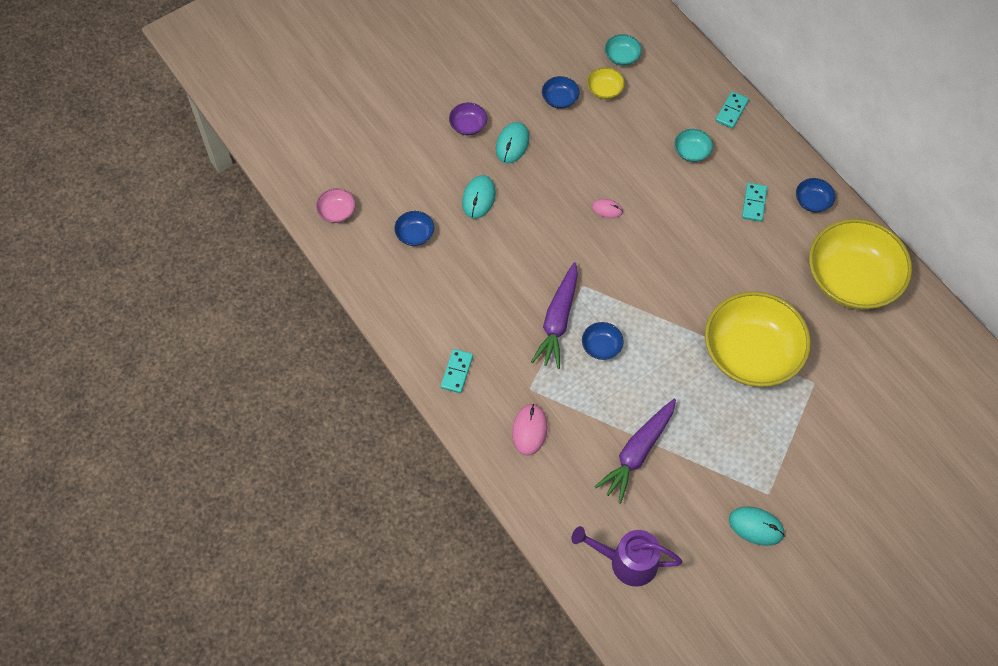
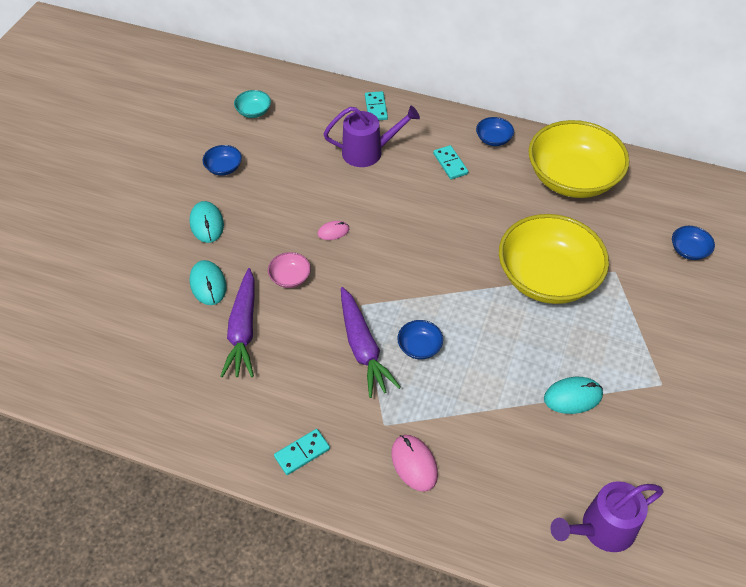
camera: 35 degrees left, 10 degrees down
pink bowl [316,188,356,223] -> pink bowl moved to [268,252,311,288]
blue bowl [394,211,434,246] -> blue bowl moved to [672,226,715,260]
turquoise domino [441,349,473,393] -> turquoise domino turned 75 degrees clockwise [274,429,330,475]
purple bowl [449,103,487,135] -> none
yellow bowl [587,67,625,99] -> none
purple carrot [594,399,676,504] -> purple carrot moved to [220,268,255,377]
turquoise bowl [674,129,713,162] -> purple watering can [323,106,420,167]
turquoise mouse [729,506,785,546] -> turquoise mouse moved to [544,377,603,414]

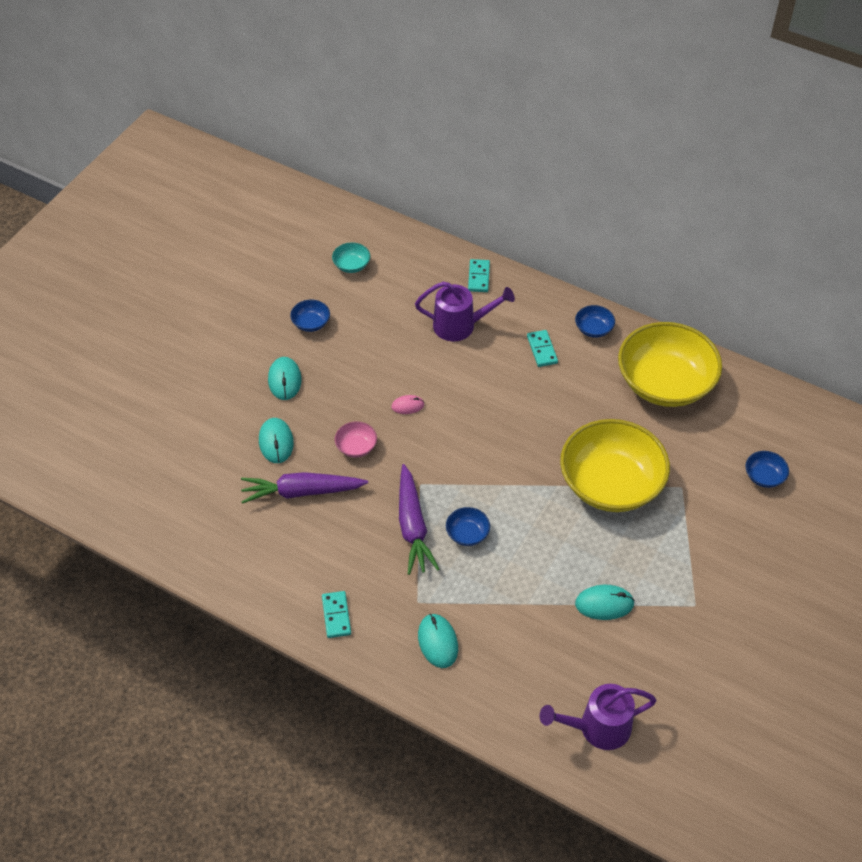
camera: 10 degrees right, 0 degrees up
purple carrot [220,268,255,377] -> purple carrot turned 75 degrees clockwise [241,472,368,504]
turquoise domino [274,429,330,475] -> turquoise domino turned 75 degrees counterclockwise [322,591,351,638]
pink mouse [391,435,438,492] -> turquoise mouse [418,614,458,668]

